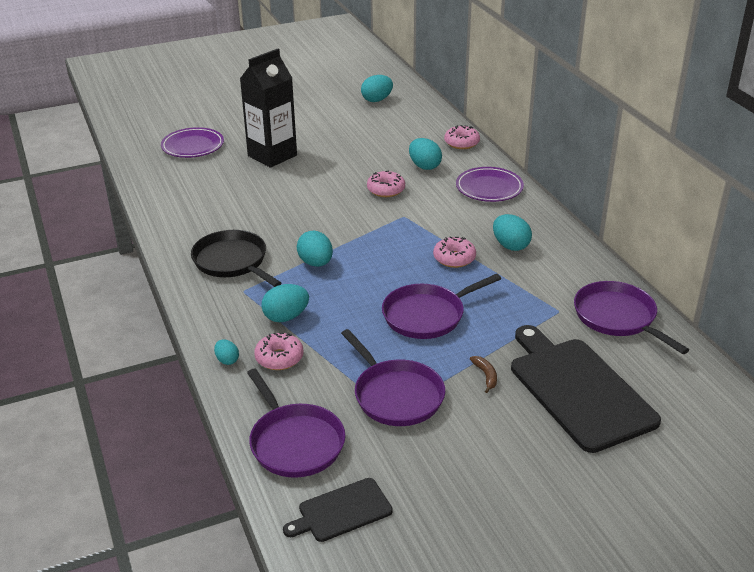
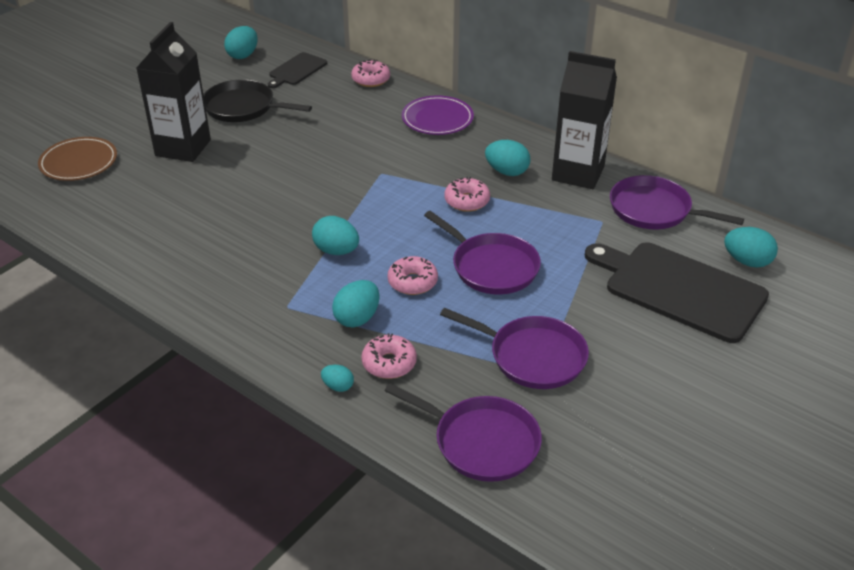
camera: 30 degrees left, 5 degrees up
purple plate [161,127,224,158] -> brown plate [38,137,117,181]
black pan [191,230,281,287] -> black pan moved to [203,79,312,122]
black cutting board [283,478,393,542] -> black cutting board moved to [268,52,327,88]
pink donut [367,171,405,197] -> pink donut moved to [388,256,438,295]
purple pan [382,274,501,339] -> purple pan turned 75 degrees counterclockwise [424,211,541,294]
turquoise egg [409,138,442,170] -> turquoise egg moved to [724,227,778,268]
brown banana [470,356,497,393] -> none
none -> black carton [552,51,617,189]

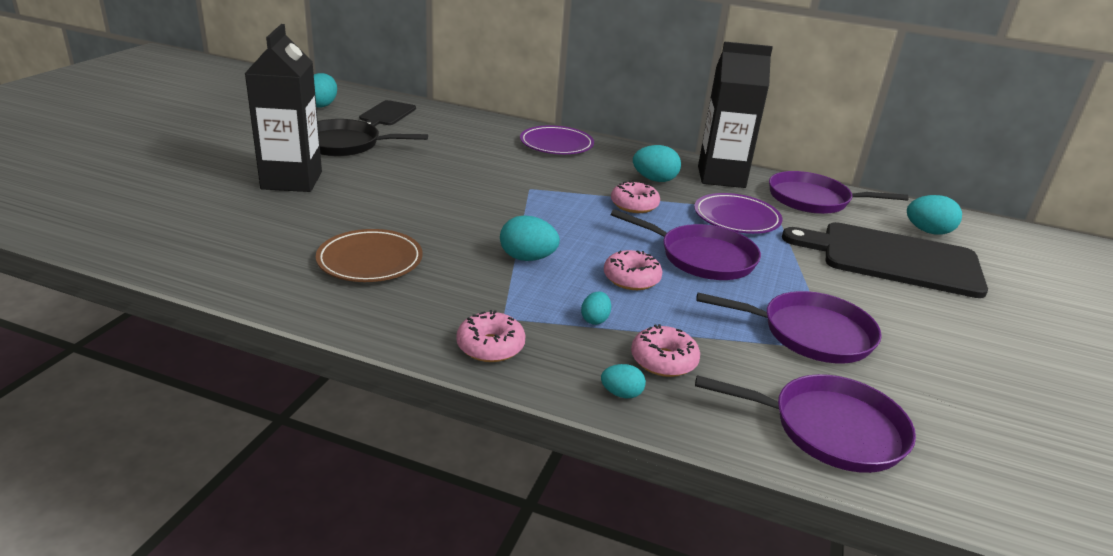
camera: 20 degrees left, 10 degrees down
brown plate [38,137,117,181] -> brown plate moved to [316,229,423,282]
turquoise egg [332,280,380,328] -> turquoise egg [581,291,611,325], size x0.58
pink donut [351,59,390,87] -> pink donut moved to [456,310,526,362]
none -> purple plate [694,193,782,234]

